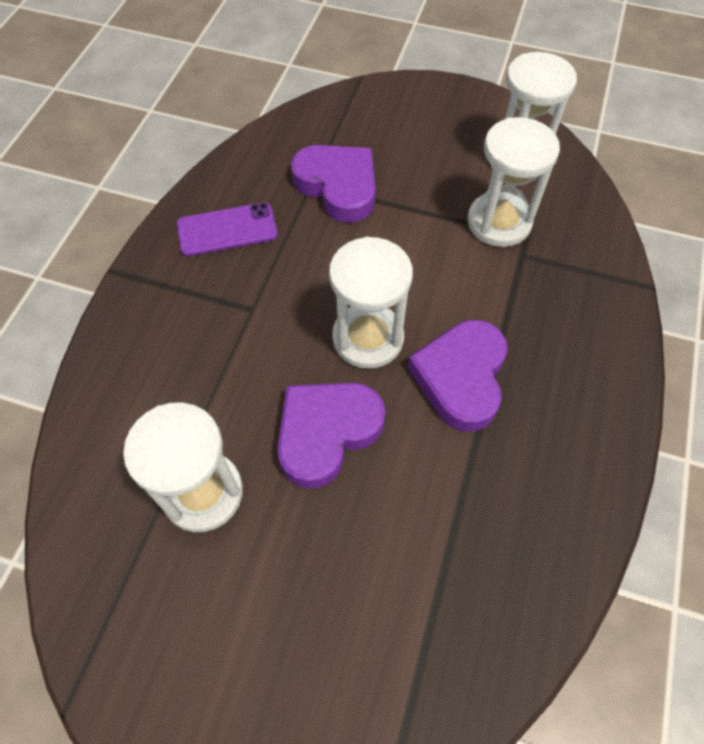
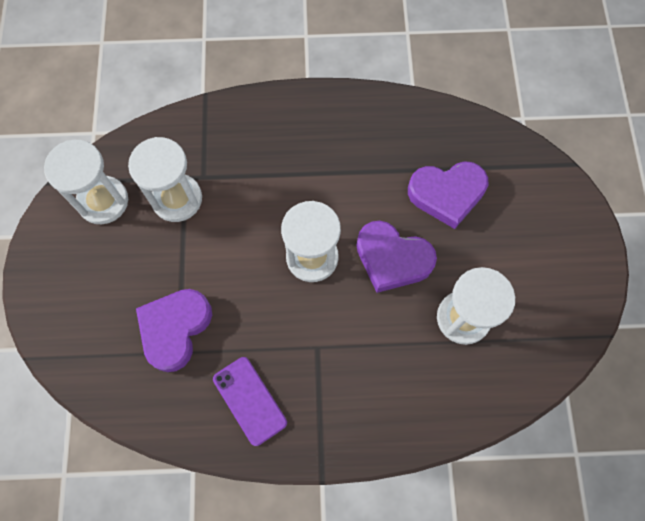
camera: 110 degrees left, 10 degrees up
purple heart [408,320,508,432] -> purple heart moved to [408,161,488,229]

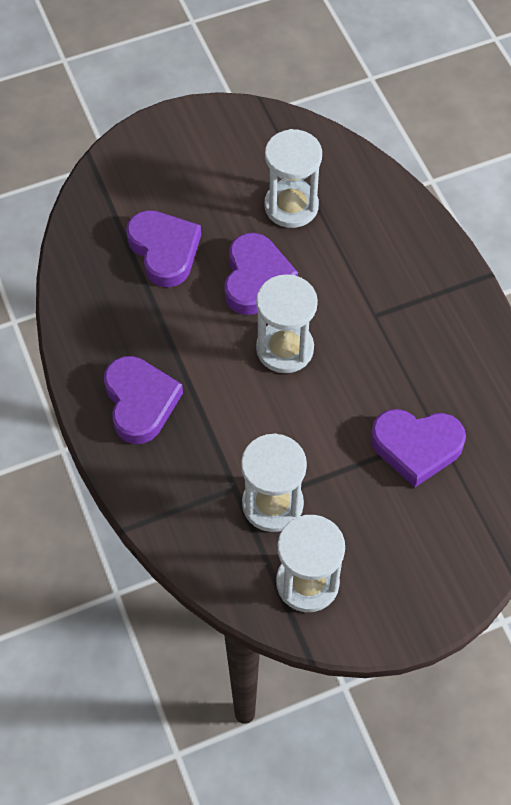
camera: 110 degrees left, 10 degrees down
purple phone [213,357,287,446] -> none
none -> purple heart [104,356,183,444]

